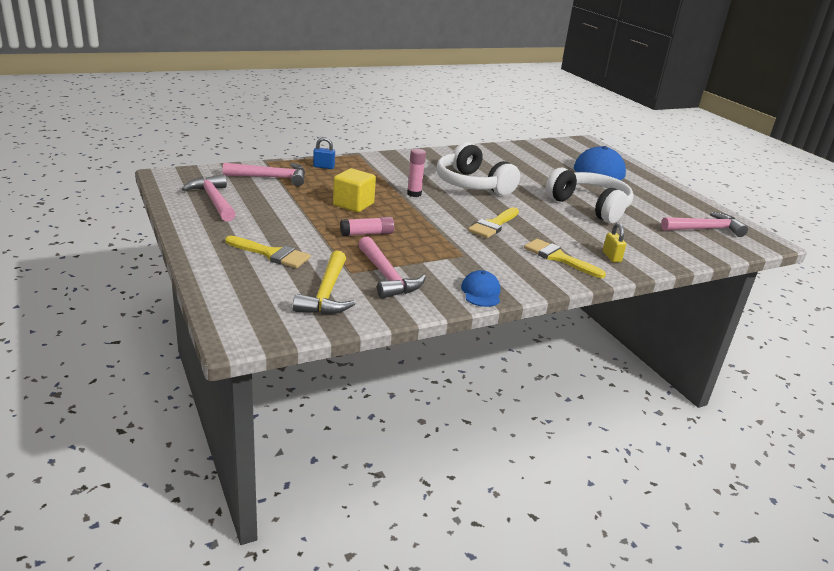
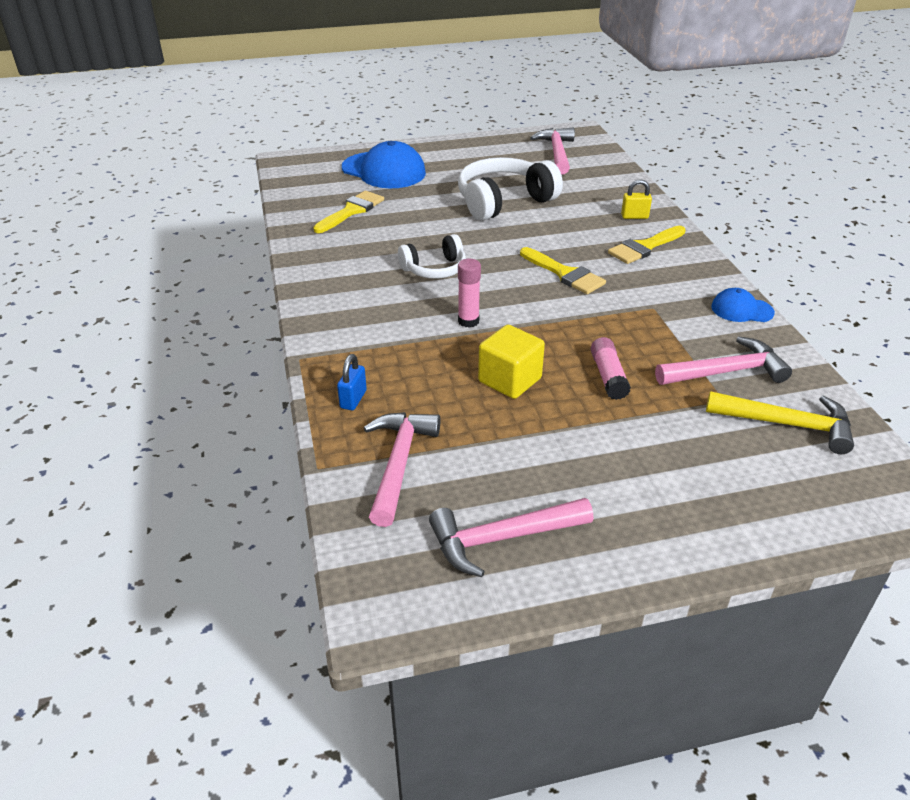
camera: 75 degrees left, 10 degrees up
yellow brush [225,236,311,268] -> yellow brush moved to [313,191,384,233]
white headphones [437,142,520,195] -> white headphones [398,234,466,279], size x0.59

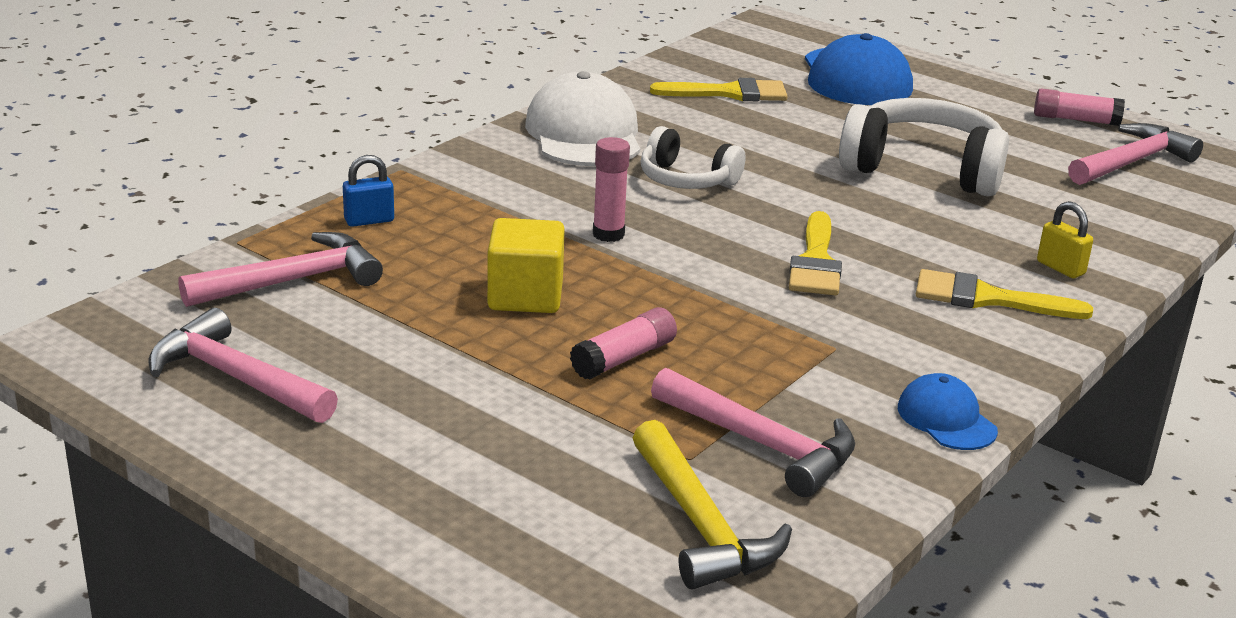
camera: 50 degrees right, 10 degrees down
none -> white cap [525,71,640,166]
none -> pink glue stick [1034,88,1125,126]

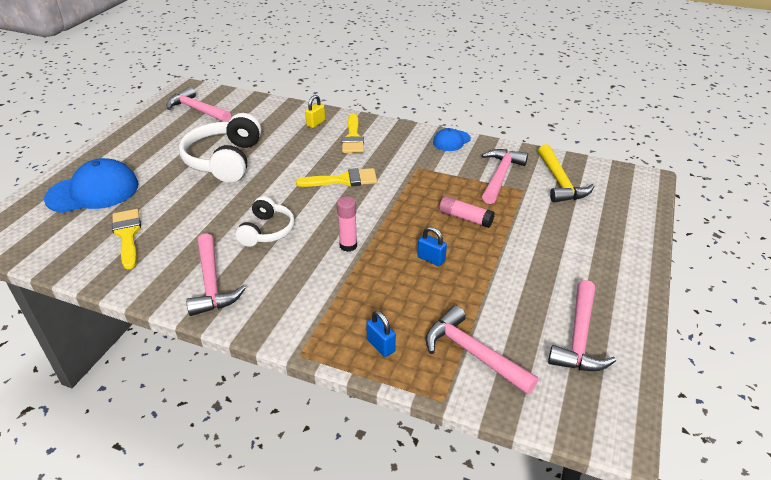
camera: 105 degrees left, 10 degrees up
yellow cube [487,218,565,313] -> blue padlock [418,226,447,266]
white cap [525,71,640,166] -> pink hammer [186,233,246,316]
yellow hammer [633,420,792,589] -> yellow hammer turned 120 degrees clockwise [538,144,594,202]
pink glue stick [1034,88,1125,126] -> none

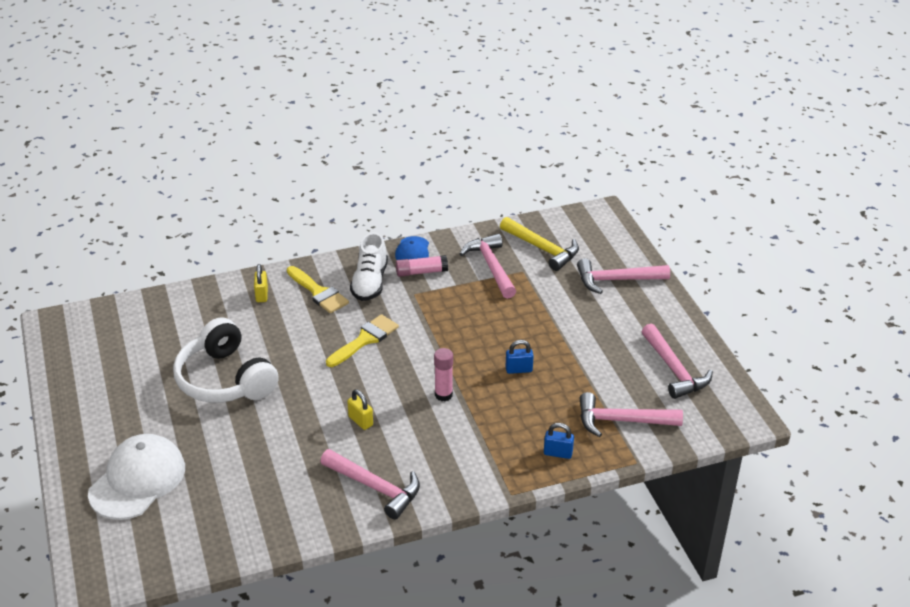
camera: 40 degrees left, 0 degrees up
blue cap [44,158,139,213] -> white cap [88,434,185,520]
yellow brush [112,209,141,269] -> none
pink hammer [166,87,231,122] -> pink hammer moved to [577,258,670,294]
white headphones [235,196,295,247] -> yellow padlock [347,389,373,430]
pink glue stick [439,196,495,228] -> pink glue stick moved to [396,255,448,277]
none -> white shoe [350,232,388,301]

